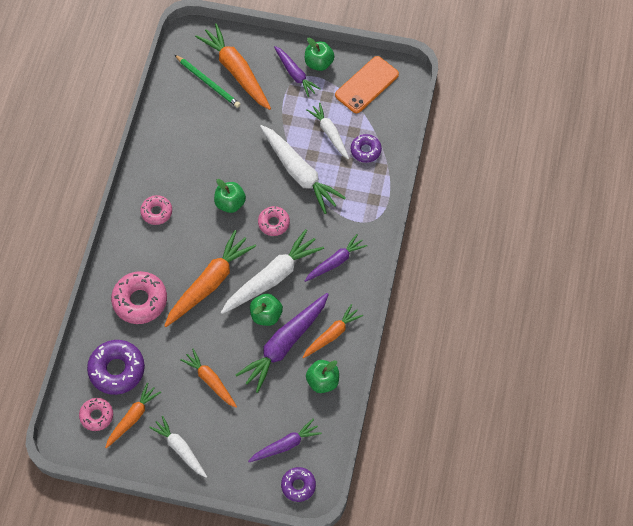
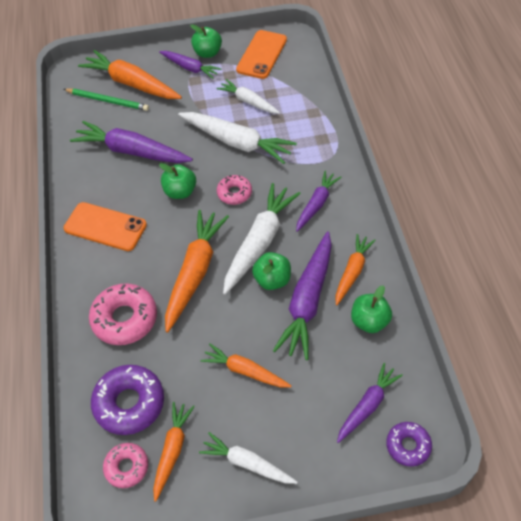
camera: 20 degrees left, 10 degrees down
pink donut [140,195,172,225] -> orange phone [64,202,147,251]
purple donut [351,134,382,163] -> none
none -> purple carrot [70,121,193,163]

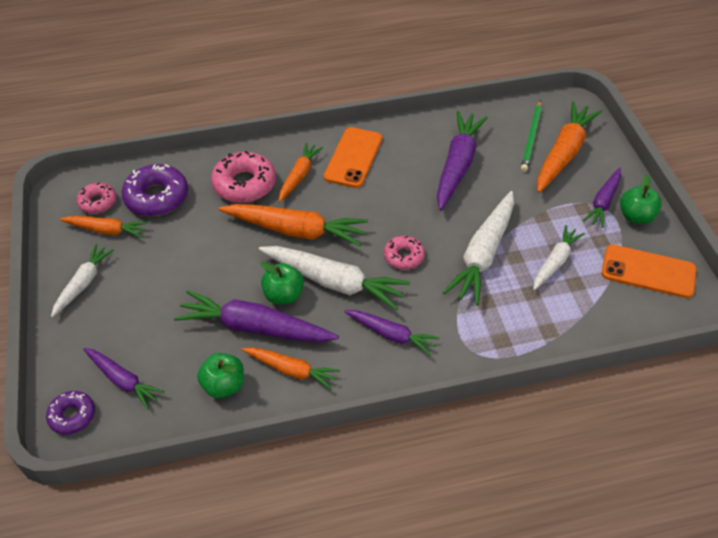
camera: 85 degrees right, 5 degrees down
green apple [159,163,196,199] -> none
orange carrot [200,343,291,387] -> orange carrot moved to [279,142,324,202]

